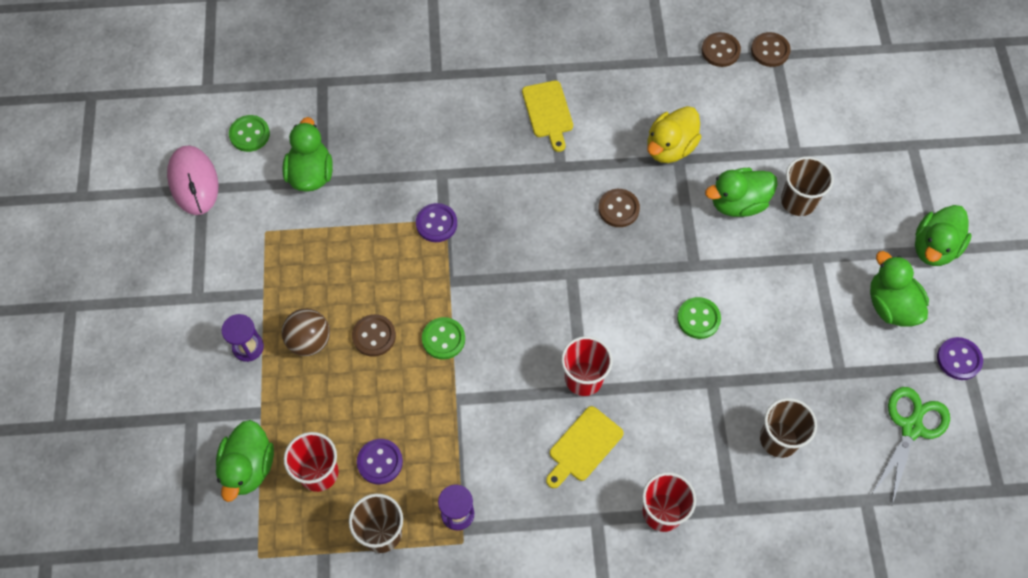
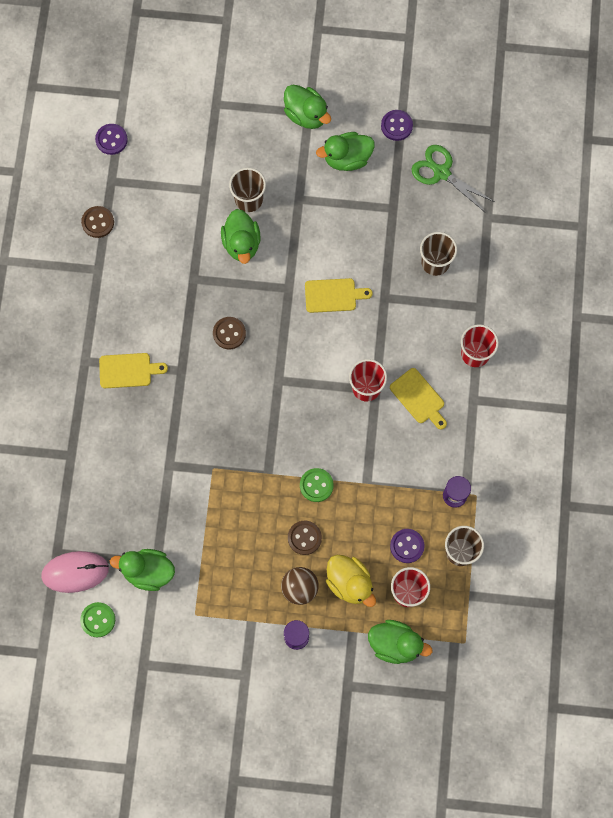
camera: 80 degrees left, 10 degrees up
pink mouse [167,145,218,215] -> pink mouse moved to [41,551,109,593]
purple button [416,203,457,242] -> purple button moved to [95,124,128,155]
yellow duck [647,106,701,163] -> yellow duck moved to [326,555,376,607]
green button [677,297,721,339] -> yellow cutting board [305,278,372,313]
brown button [751,32,791,67] -> none

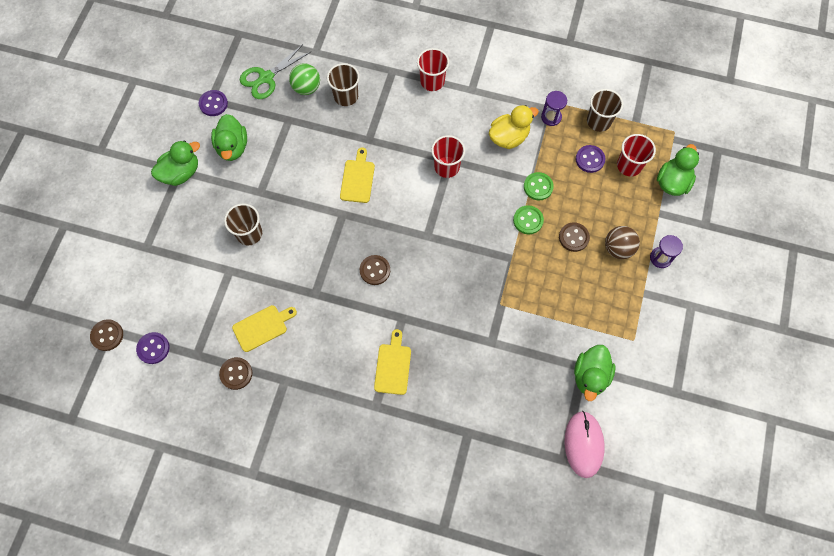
camera: 80 degrees left, 5 degrees down
green button [80,602,115,637] -> green button moved to [524,172,554,201]
green duck [221,209,261,264] -> none
yellow duck [326,555,376,607] -> yellow duck moved to [489,105,539,149]
yellow cutting board [390,368,447,430] -> yellow cutting board moved to [232,305,297,352]
none -> brown button [90,319,123,351]
none -> green ball [289,63,320,95]

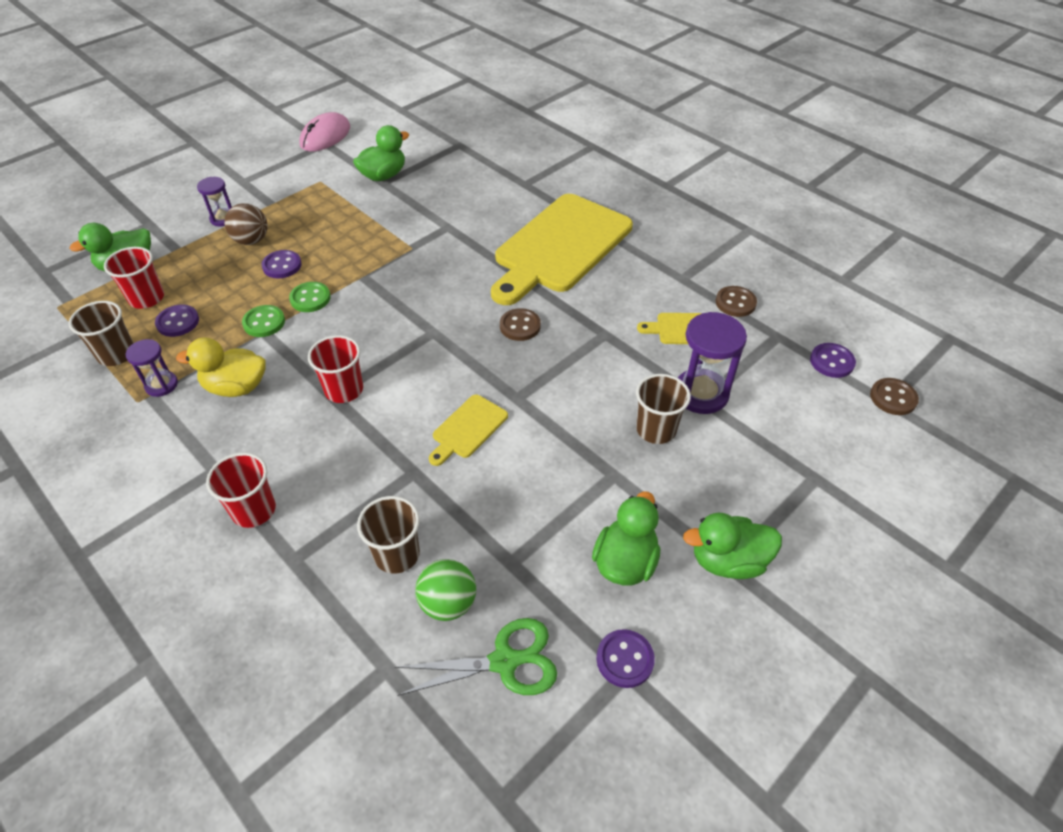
camera: 150 degrees left, 20 degrees down
yellow cutting board [374,329,411,395] -> yellow cutting board [491,194,633,305], size x2.33
brown button [559,222,590,252] -> purple button [261,250,302,278]
pink mouse [565,411,605,478] -> pink mouse moved to [299,112,350,152]
none -> purple hourglass [678,312,747,414]

